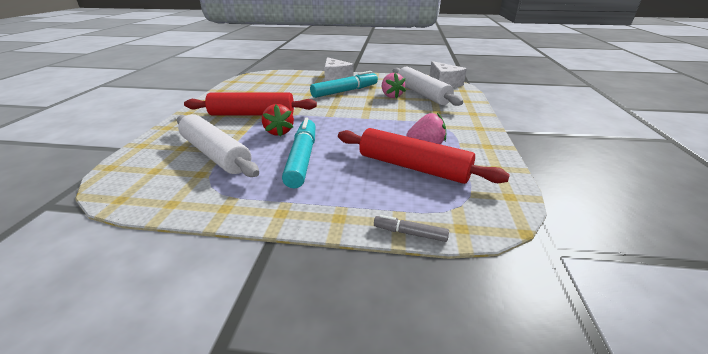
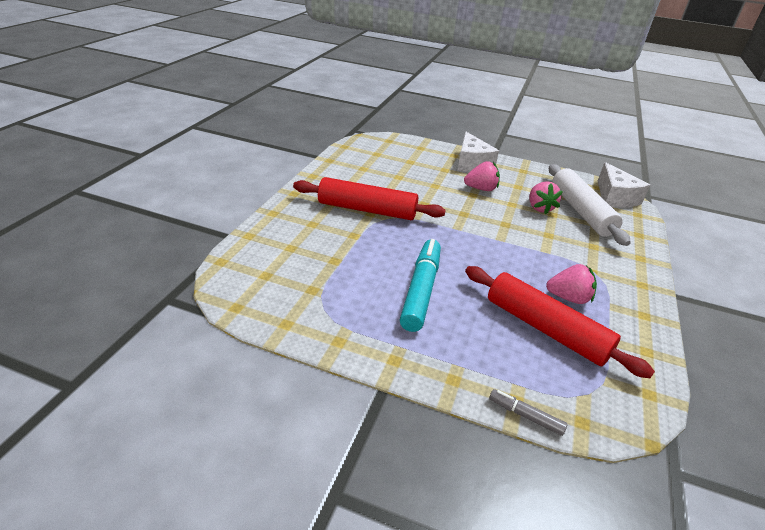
camera: 10 degrees right, 5 degrees up
white rolling pin [177,114,259,177] -> none
red strawberry [262,104,294,137] -> none
turquoise marker [310,71,378,98] -> pink strawberry [464,161,500,191]

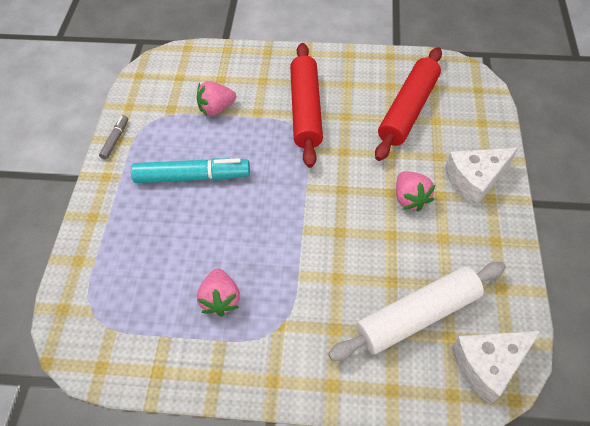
camera: 80 degrees right, 20 degrees up
red rolling pin [465,266,655,378] -> red rolling pin moved to [375,47,442,161]
grey marker [489,389,568,436] -> grey marker moved to [99,115,128,160]
pink strawberry [529,181,563,214] -> pink strawberry moved to [197,81,236,116]

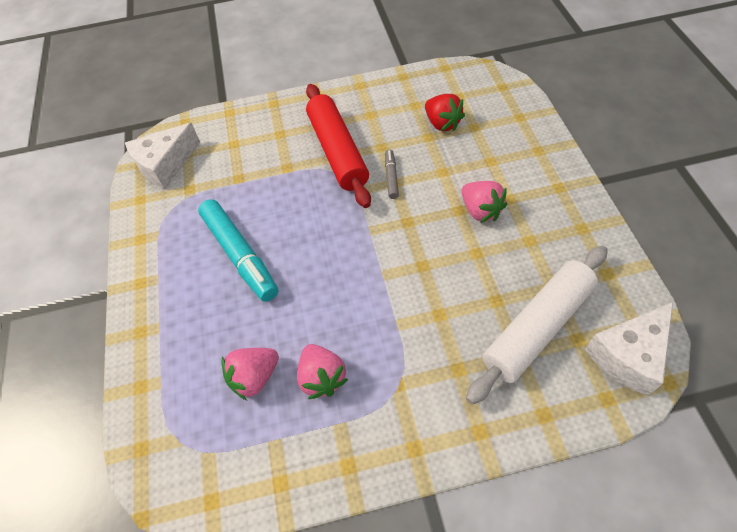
camera: 15 degrees left, 0 degrees up
grey marker [99,115,128,160] -> grey marker moved to [385,150,399,199]
turquoise marker [131,158,250,183] -> turquoise marker turned 75 degrees clockwise [198,199,278,302]
pink strawberry [197,81,236,116] -> pink strawberry moved to [222,348,279,400]
red rolling pin [375,47,442,161] -> red strawberry [425,94,465,131]
white cheese [445,148,518,207] -> white cheese moved to [125,123,201,189]

